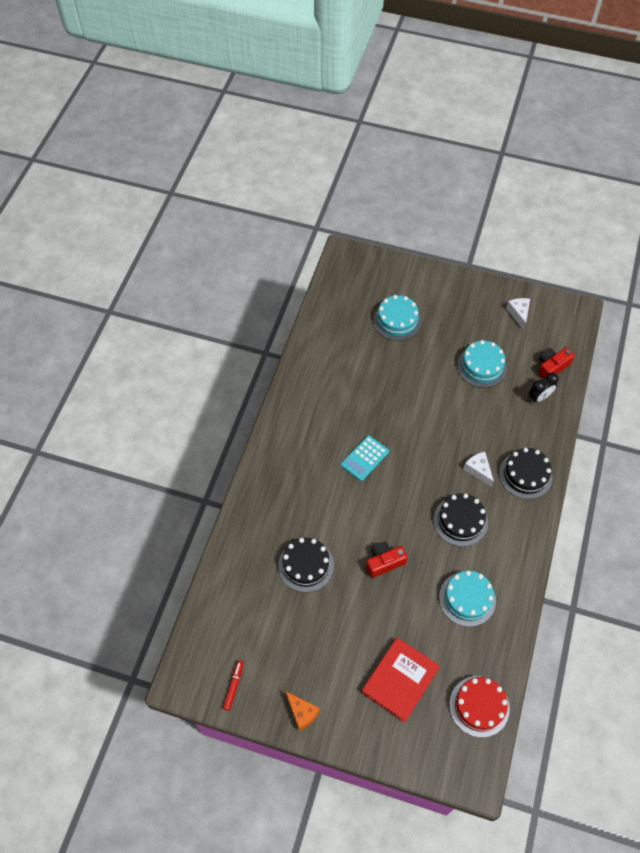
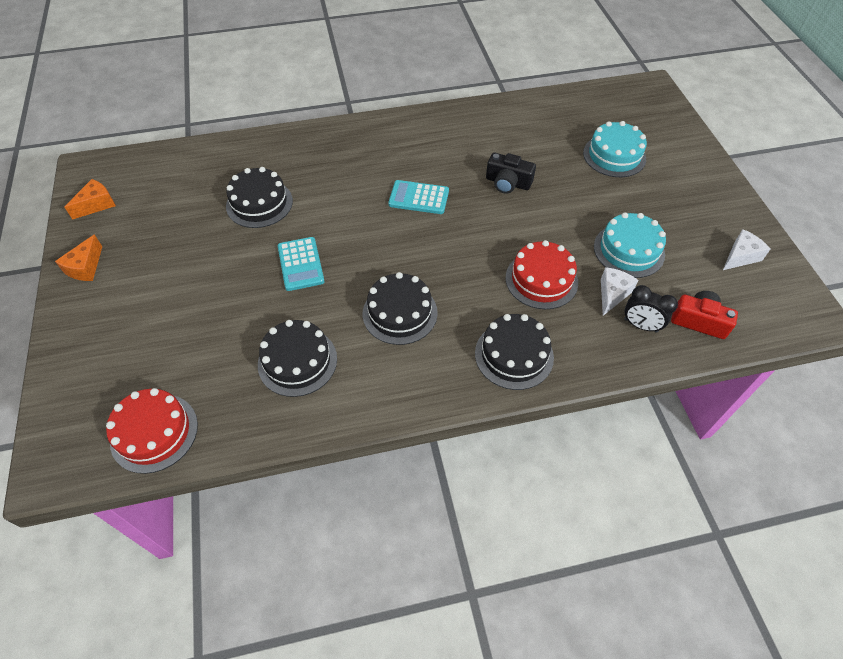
camera: 60 degrees right, 5 degrees down
red marker [223,660,243,711] -> orange cheese [65,179,116,219]
red book [361,638,440,723] -> none
red camera [366,542,408,578] -> turquoise calculator [278,237,325,291]
turquoise cake [439,571,496,627] -> black cake [258,320,337,397]
white cheese [463,452,494,487] -> white cheese moved to [601,267,639,316]
none -> black camera [486,153,536,194]
none -> red cake [506,240,578,309]

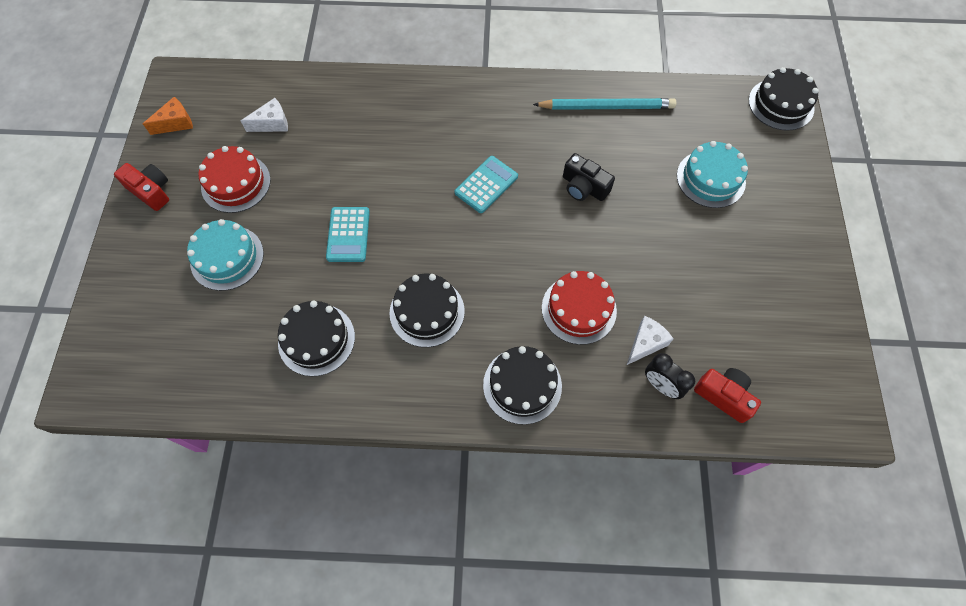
camera: 15 degrees right, 10 degrees up
orange cheese [55,234,102,281] -> red camera [114,163,169,211]
red cake [106,388,198,474] -> red cake moved to [198,146,271,213]
black cake [226,167,293,228] -> black cake moved to [749,67,819,131]
turquoise calculator [388,180,449,214] -> turquoise calculator turned 105 degrees clockwise [455,156,518,213]
turquoise cake [594,213,666,278] -> turquoise cake moved to [187,219,264,291]
white cheese [723,229,770,270] -> white cheese moved to [241,98,288,132]
none -> turquoise pencil [533,98,676,110]

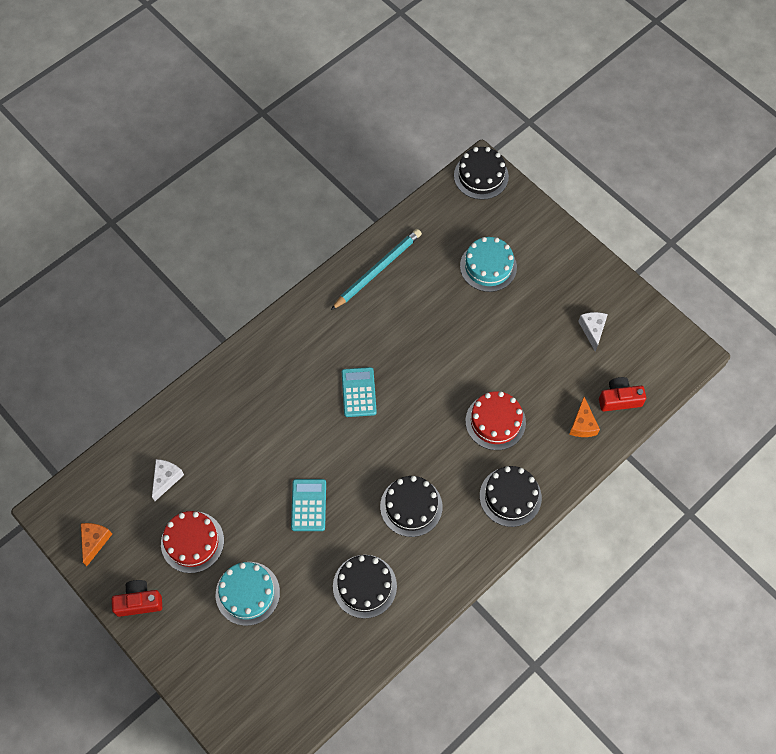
camera: 45 degrees left, 0 degrees up
turquoise calculator [326,207,370,262] -> turquoise calculator turned 135 degrees counterclockwise [291,479,326,531]
black camera [563,153,615,201] -> none
white cheese [627,316,673,365] -> white cheese moved to [578,312,608,352]
black clock [645,353,695,399] -> orange cheese [569,397,600,437]

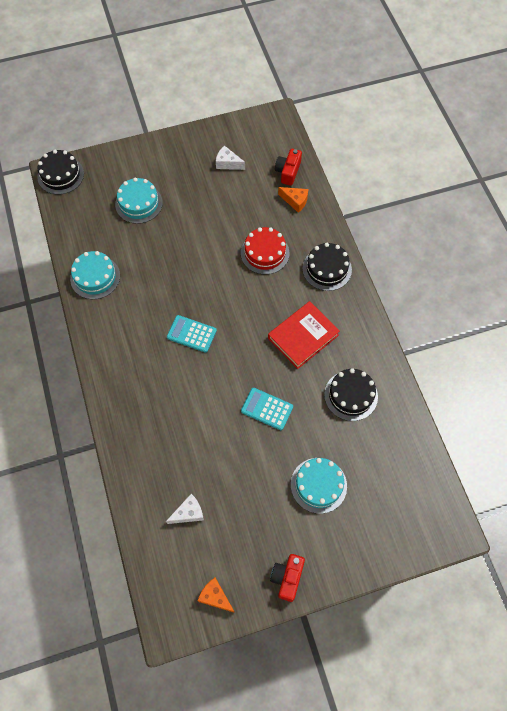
camera: 65 degrees left, 0 degrees up
white cheese [152,459,184,501] -> white cheese turned 105 degrees clockwise [166,494,204,524]
red cake [161,511,224,573] -> none
turquoise pencil [331,229,422,310] -> turquoise cake [70,251,120,299]
black cake [380,476,442,537] -> red book [268,301,340,369]

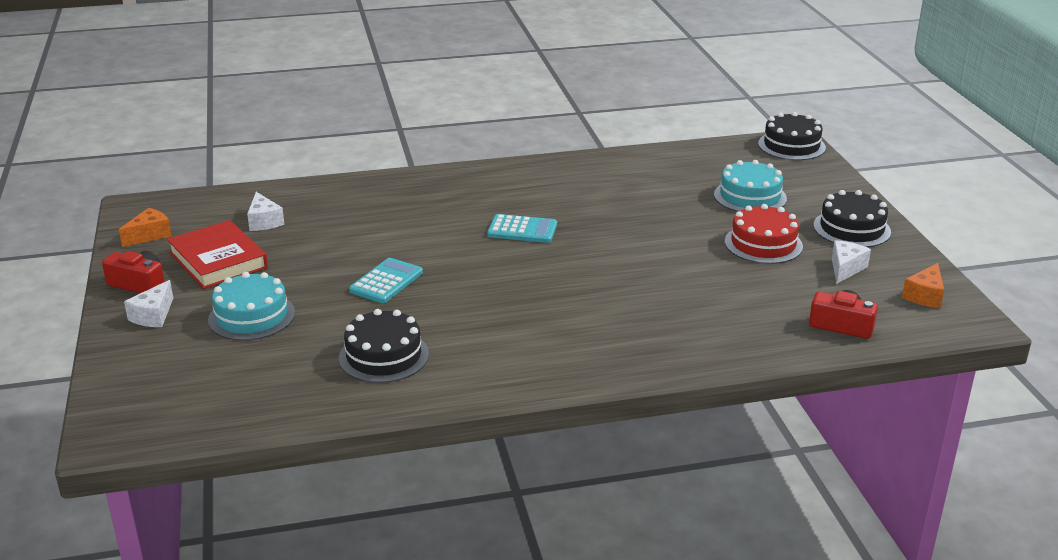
camera: 95 degrees right, 35 degrees down
turquoise cake [70,251,120,299] -> none
turquoise calculator [167,315,217,353] -> turquoise calculator turned 75 degrees clockwise [487,214,557,243]
red cake [241,227,289,275] -> red cake moved to [725,204,803,264]
red book [268,301,340,369] -> red book moved to [167,220,268,289]
orange cheese [278,187,308,213] -> orange cheese moved to [902,263,944,308]
black cake [303,243,352,291] -> black cake moved to [814,190,891,247]
none -> white cheese [124,280,173,327]

